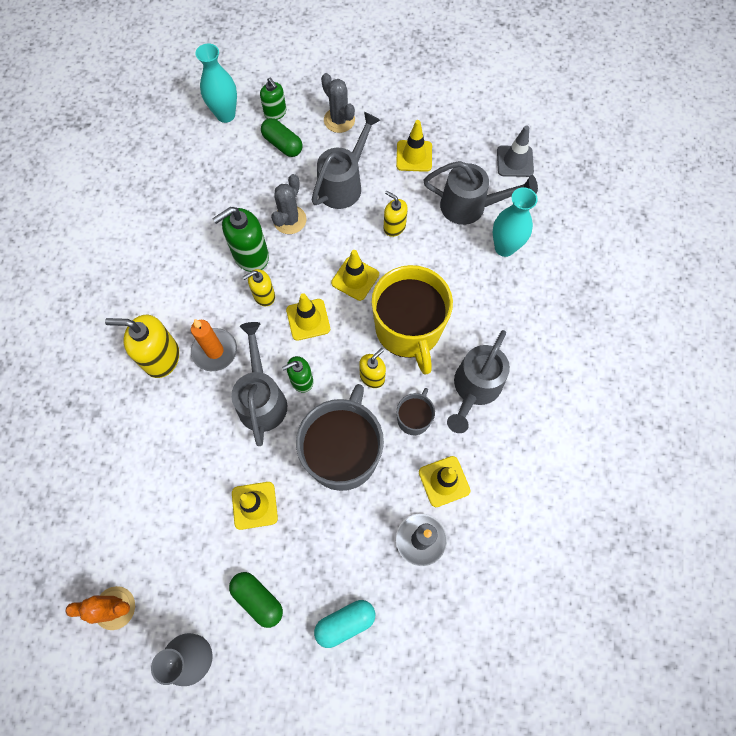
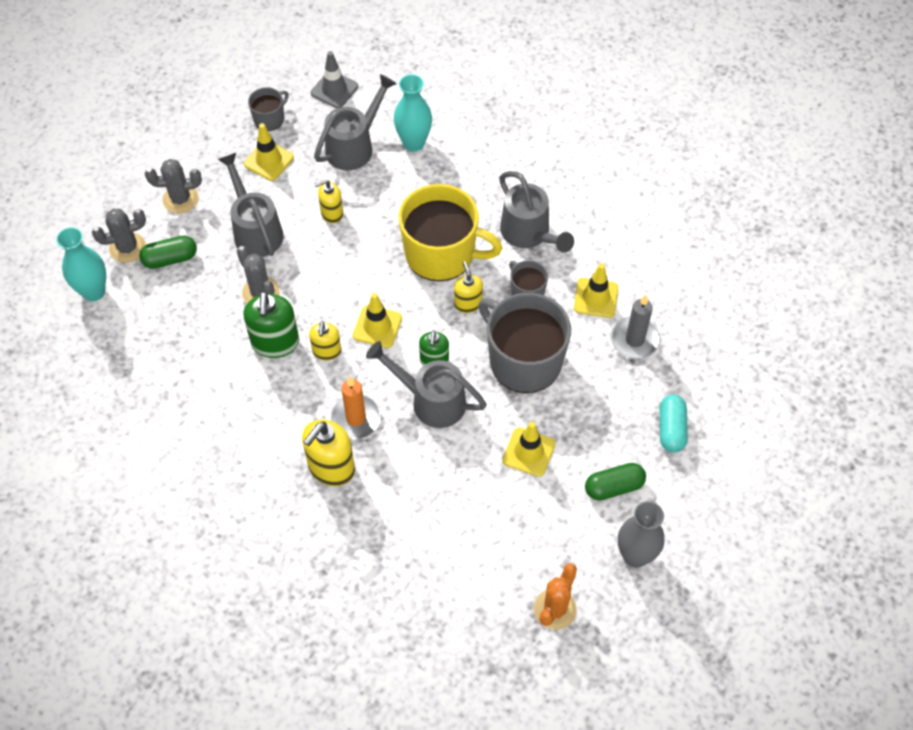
camera: 60 degrees left, 10 degrees down
green soap dispenser [260,78,286,120] -> grey cactus [92,209,146,263]
yellow traffic cone [331,250,379,301] -> none
none -> grey mug [248,87,289,131]

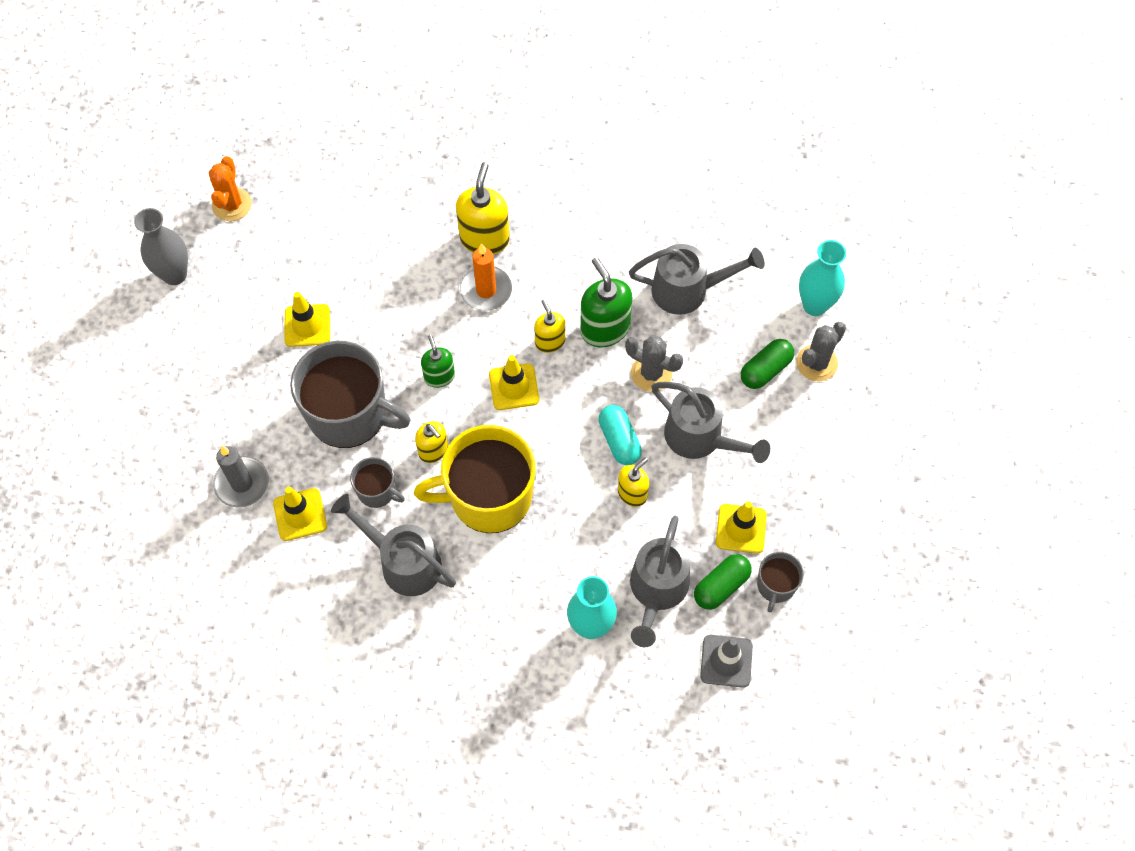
camera: 155 degrees right, 5 degrees up
grey cactus [145,159,202,214] -> none
grey watering can [366,341,487,428] -> grey watering can moved to [629,244,765,315]
green capsule [585,463,646,500] -> green capsule moved to [694,554,752,610]
turquoise capsule [660,395,688,452] -> turquoise capsule moved to [599,405,642,465]

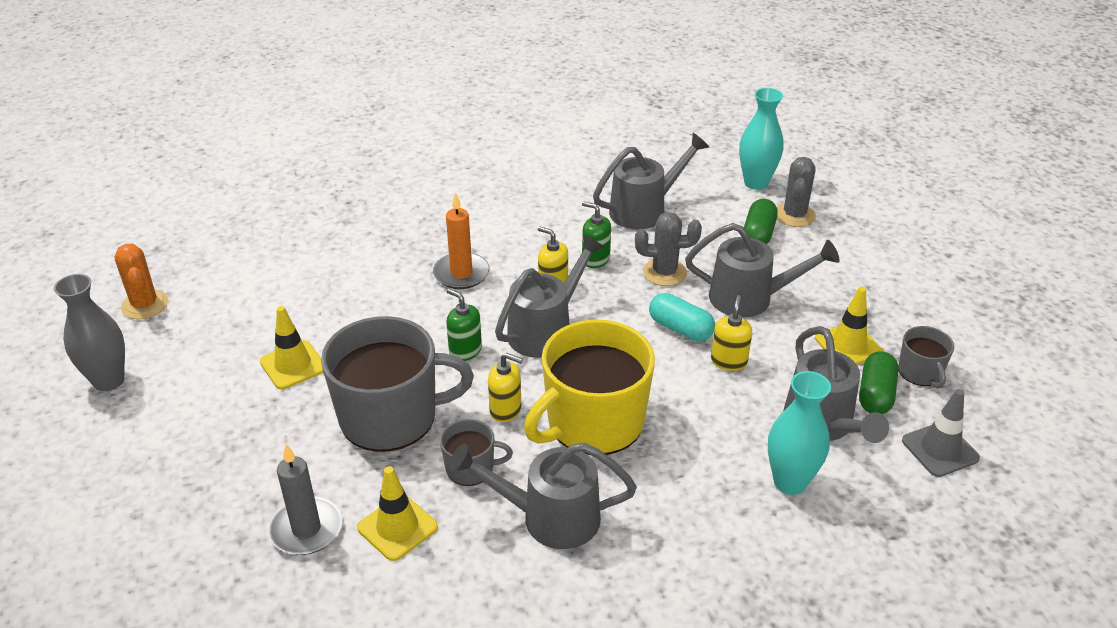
camera: 30 degrees left, 25 degrees down
yellow soap dispenser [456,162,510,255] -> none
yellow traffic cone [489,355,539,410] -> grey watering can [495,235,604,358]
green soap dispenser [580,257,632,347] -> green soap dispenser [582,201,611,268], size x0.60

